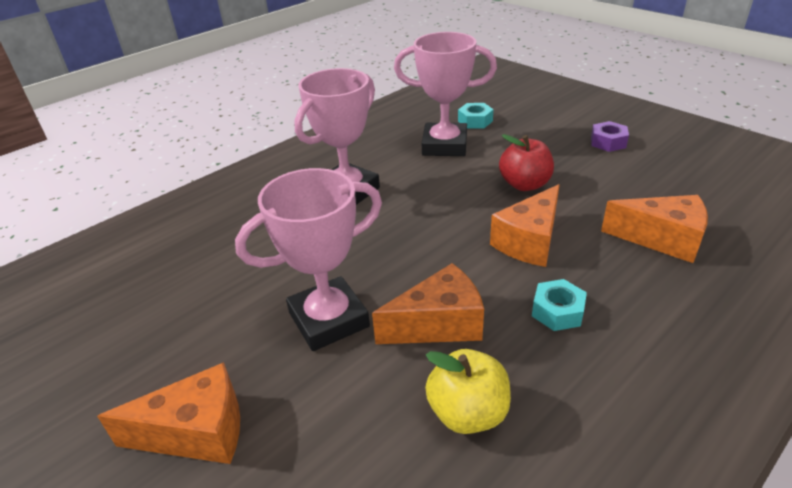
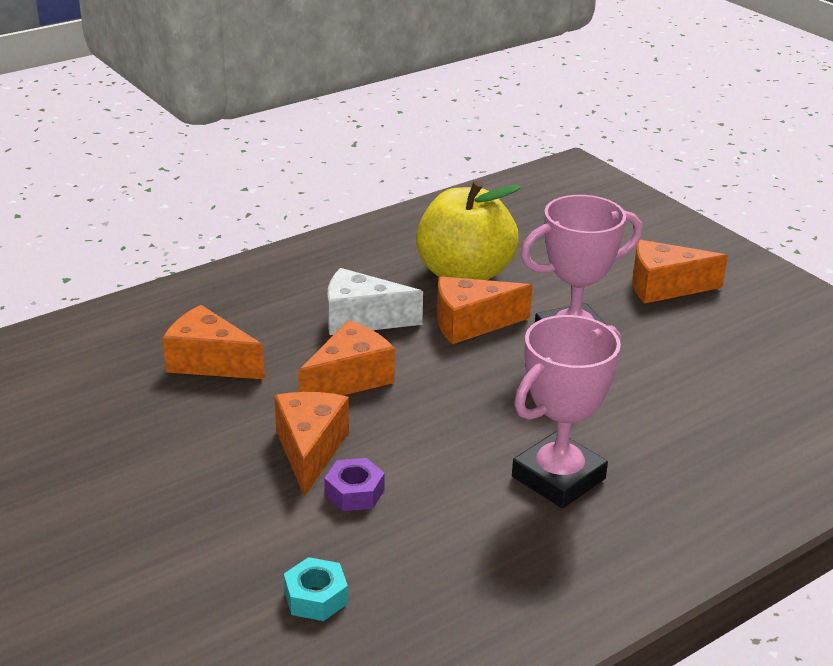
camera: 175 degrees left, 5 degrees down
pink trophy [394,32,497,156] -> none
yellow apple [425,349,511,434] -> yellow apple [416,180,521,280], size x1.68
red apple [499,134,554,191] -> orange cheese [274,392,349,497]
turquoise nut [532,279,587,331] -> white cheese [327,268,423,335]
purple nut [591,121,629,152] -> purple nut moved to [324,458,385,511]

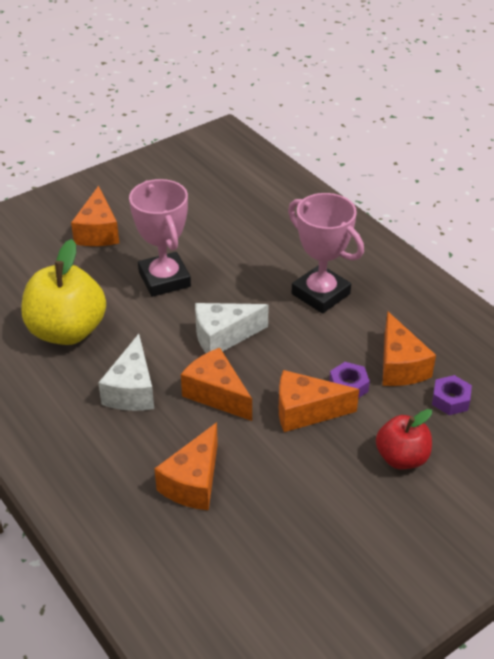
camera: 90 degrees left, 10 degrees up
turquoise nut [284,557,348,621] -> purple nut [432,375,472,415]
orange cheese [437,276,533,344] -> orange cheese moved to [382,312,436,386]
none -> white cheese [195,303,269,353]
none -> red apple [376,409,432,469]

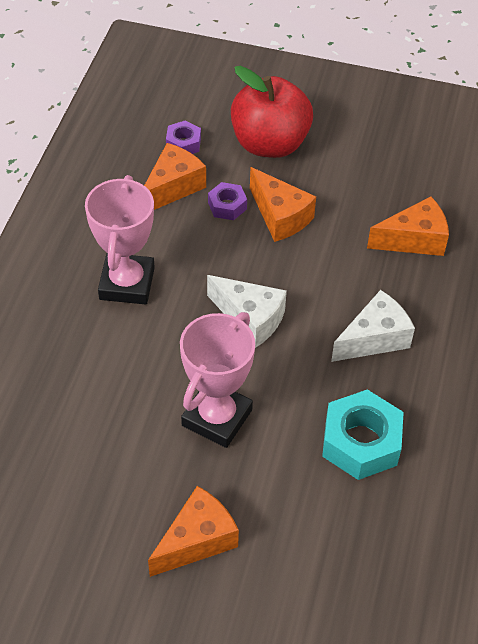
camera: 130 degrees left, 10 degrees up
yellow apple [21,239,106,345] -> turquoise nut [322,389,404,480]
orange cheese [181,348,252,421] -> none
red apple [376,409,432,469] -> red apple [231,66,313,158], size x1.68

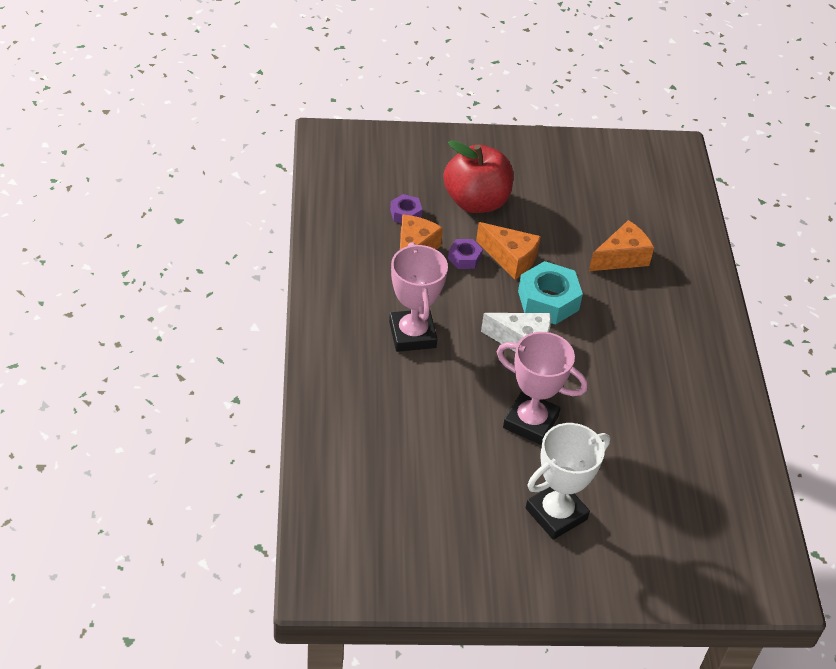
camera: 20 degrees left, 5 degrees down
orange cheese [148,486,239,577] -> white trophy [526,423,610,540]
pink trophy [180,312,255,448] -> pink trophy turned 75 degrees counterclockwise [497,332,588,445]
turquoise nut [322,389,404,480] -> turquoise nut moved to [518,261,583,325]
white cheese [331,290,415,362] -> none

